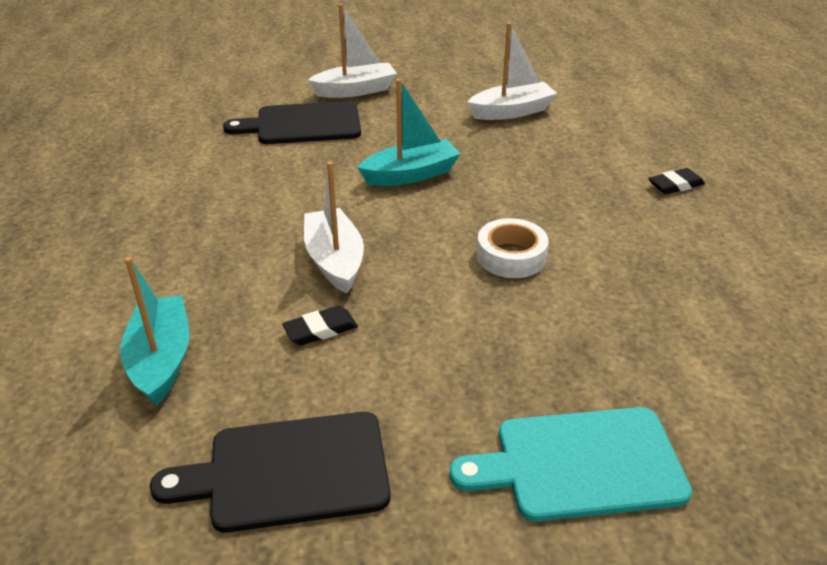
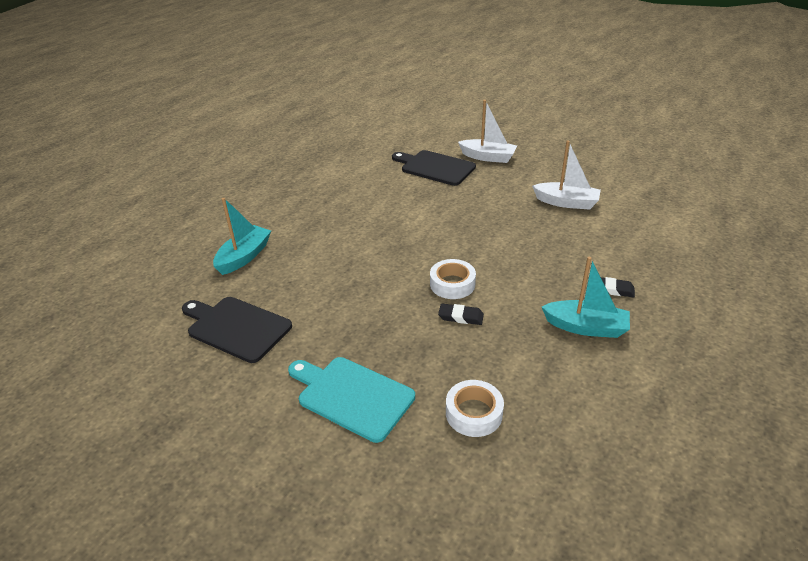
camera: 40 degrees right, 0 degrees up
black eraser [282,306,358,345] -> black eraser moved to [438,304,484,325]
white boat [304,161,364,294] -> none
turquoise boat [357,79,461,186] -> turquoise boat moved to [542,257,630,338]
none -> white tape [446,380,504,437]

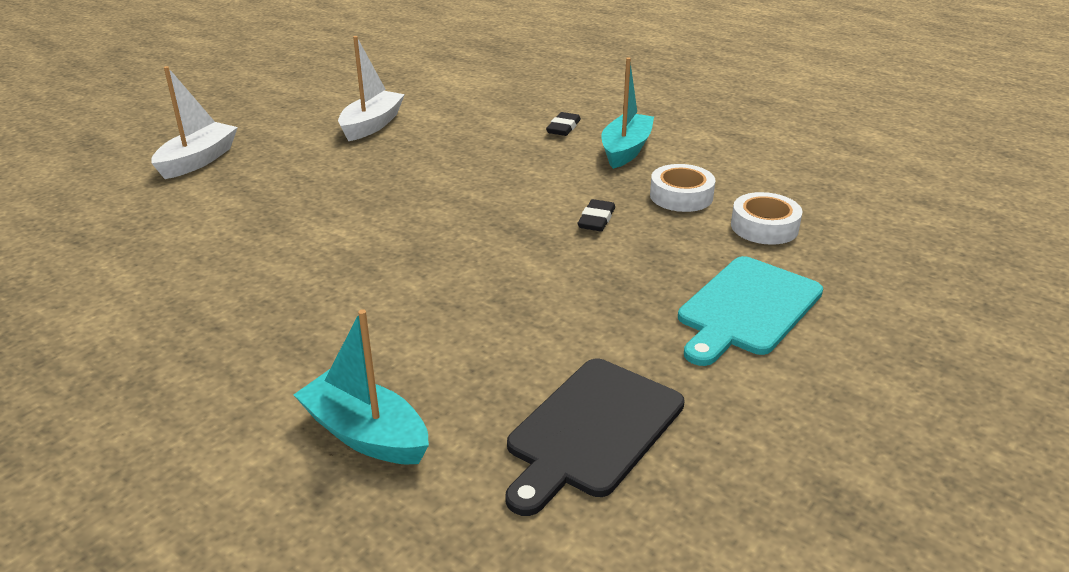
camera: 85 degrees left, 5 degrees down
black cutting board [392,150,476,186] -> none
white tape [430,259,476,299] -> white tape moved to [650,164,715,212]

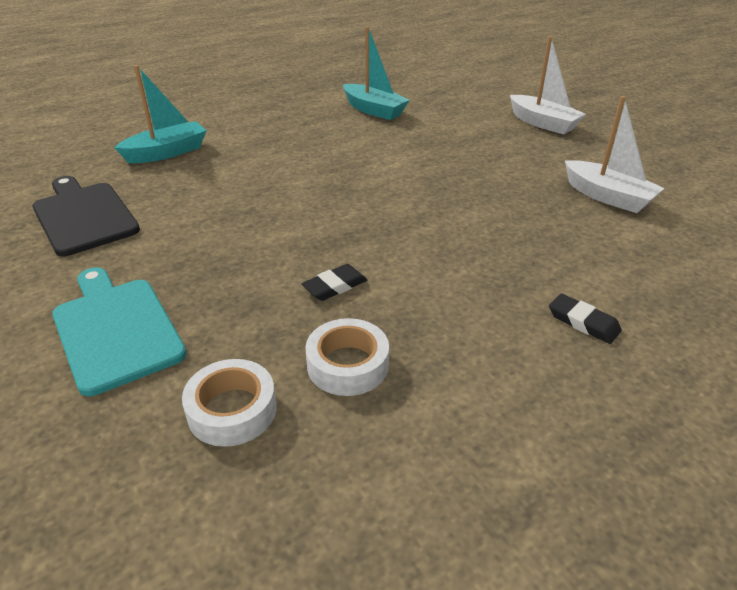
camera: 110 degrees right, 5 degrees up
black eraser [578,199,615,232] -> black eraser turned 75 degrees counterclockwise [301,264,367,301]
turquoise boat [601,57,654,169] -> turquoise boat moved to [343,26,410,120]

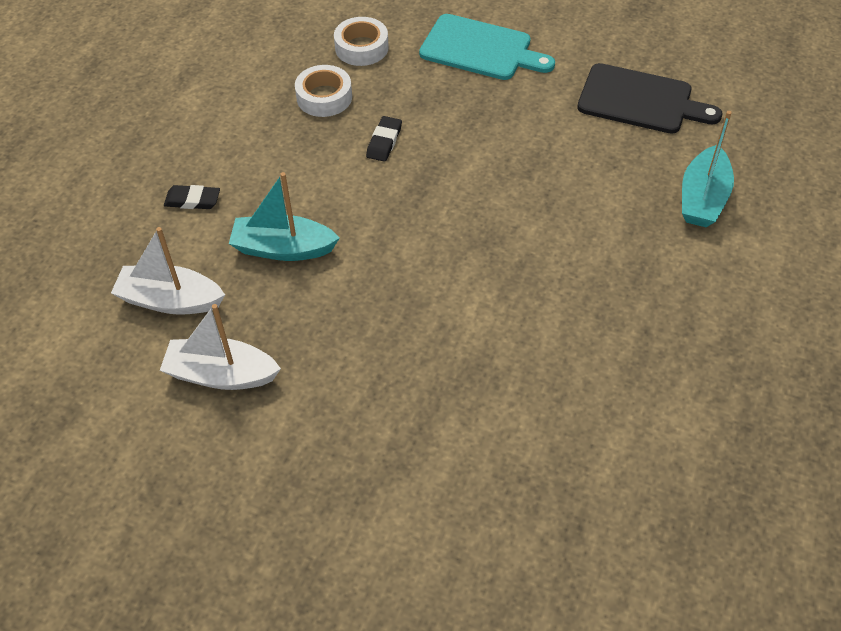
camera: 145 degrees right, 15 degrees up
turquoise boat [343,26,410,120] -> turquoise boat moved to [229,172,340,261]
white boat [510,36,586,135] -> white boat moved to [111,227,225,315]

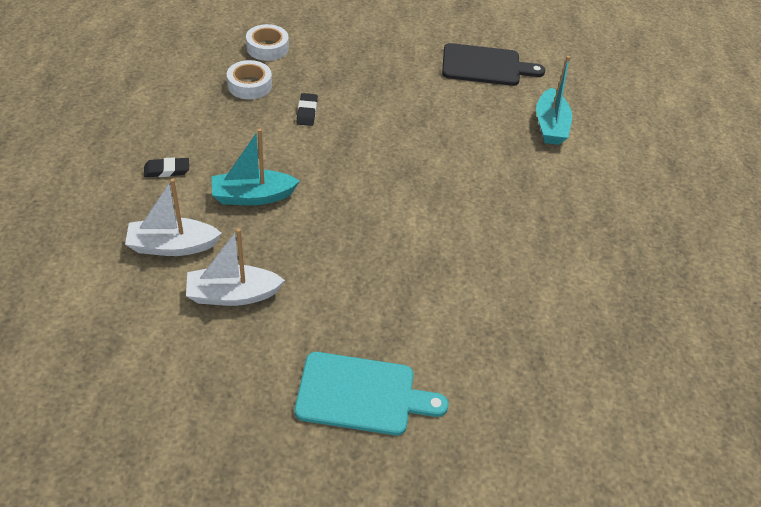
camera: 20 degrees left, 5 degrees down
turquoise cutting board [419,14,555,80] -> turquoise cutting board moved to [295,352,449,435]

